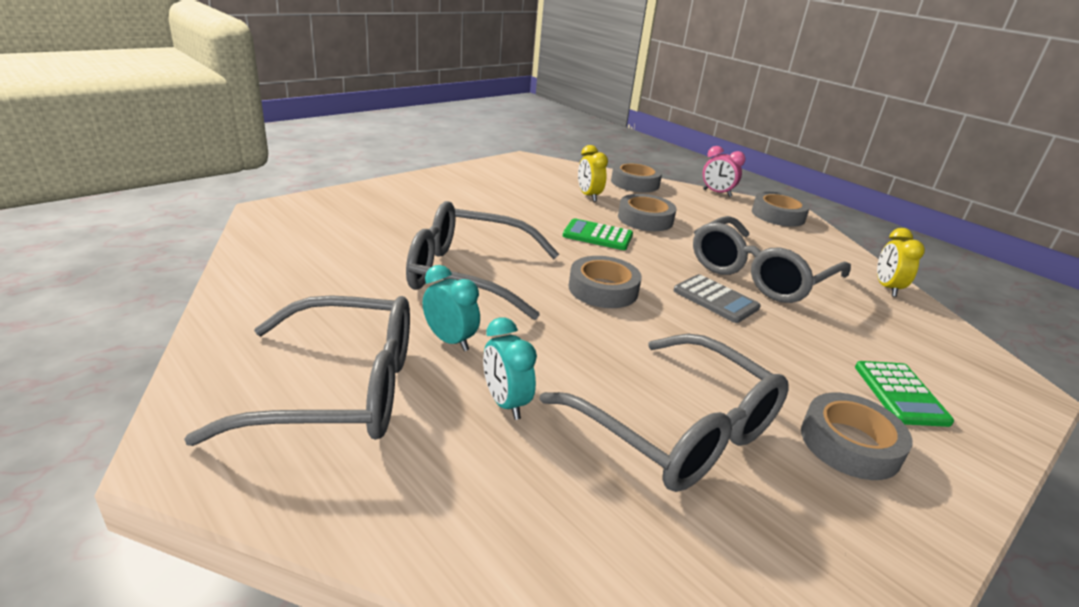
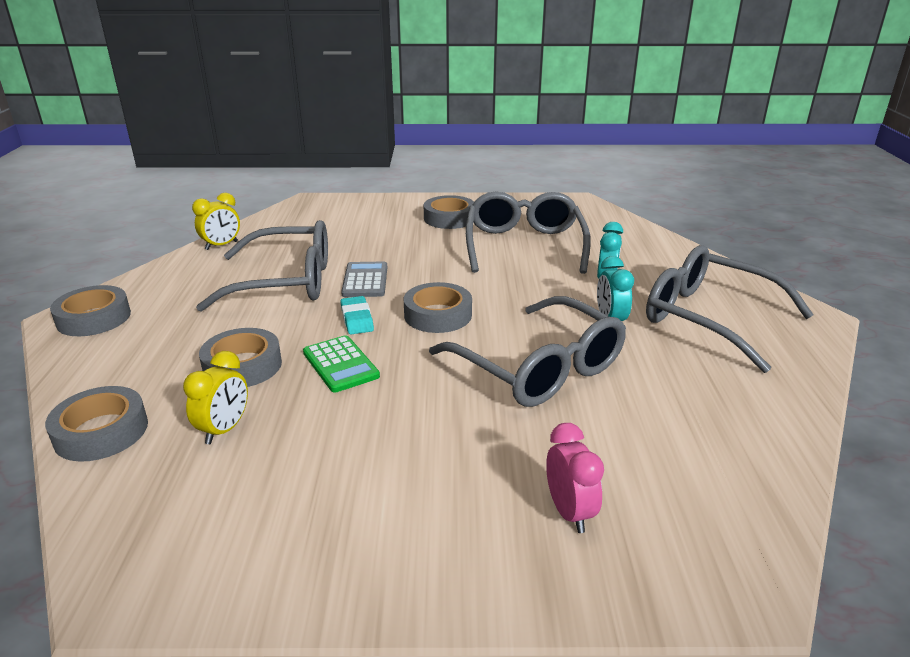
camera: 135 degrees left, 0 degrees up
pink clock [703,146,745,197] -> pink clock moved to [546,423,604,533]
green calculator [855,361,954,427] -> none
none -> turquoise eraser [341,296,374,334]

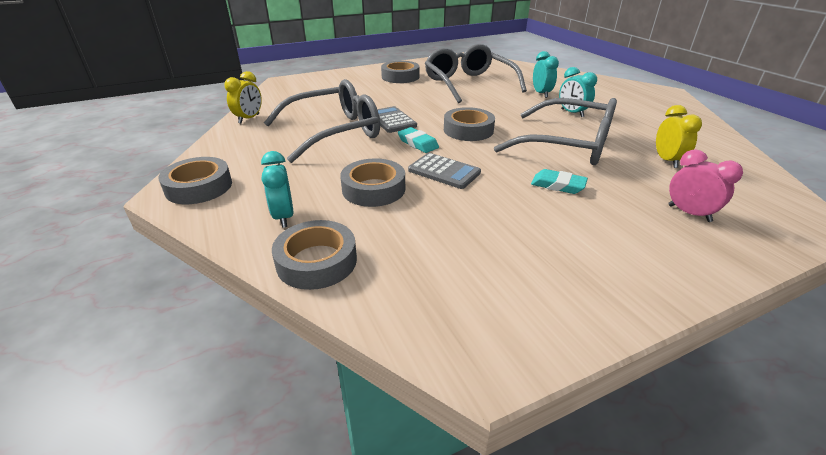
camera: 25 degrees left, 5 degrees up
yellow clock [183,351,248,444] -> yellow clock moved to [656,105,702,168]
green calculator [303,335,380,393] -> grey calculator [408,153,481,189]
grey glasses [646,245,814,373] -> none
none -> turquoise clock [261,151,294,228]
none -> turquoise eraser [531,169,588,194]

